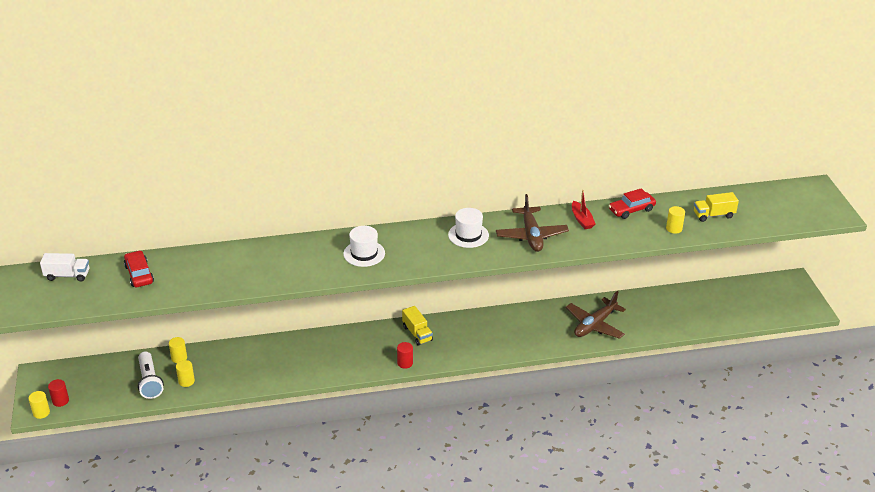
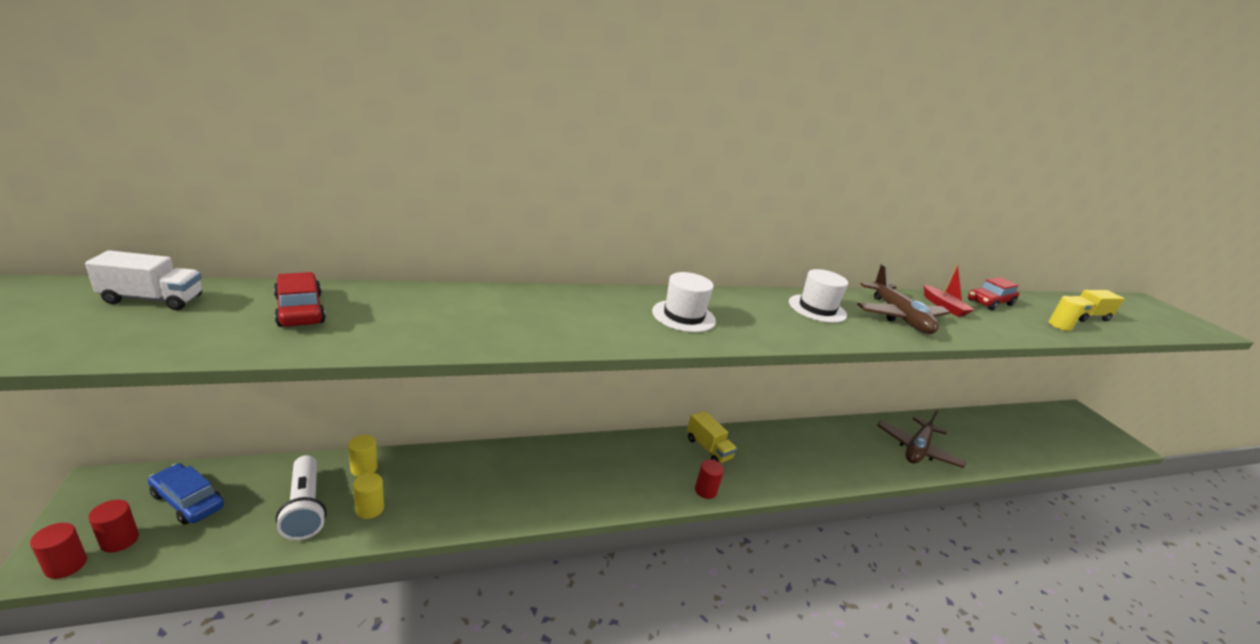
camera: 10 degrees left, 10 degrees down
yellow cylinder [29,391,50,419] -> red cylinder [30,523,87,579]
none -> blue car [148,463,224,525]

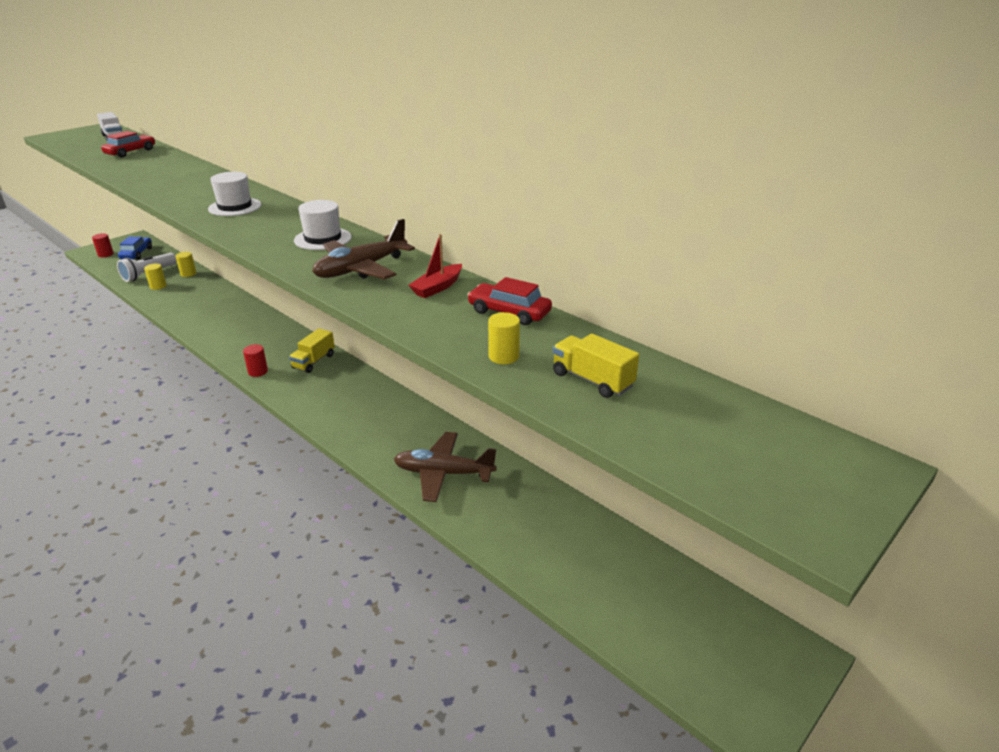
camera: 65 degrees right, 5 degrees up
red cylinder [30,523,87,579] -> none

